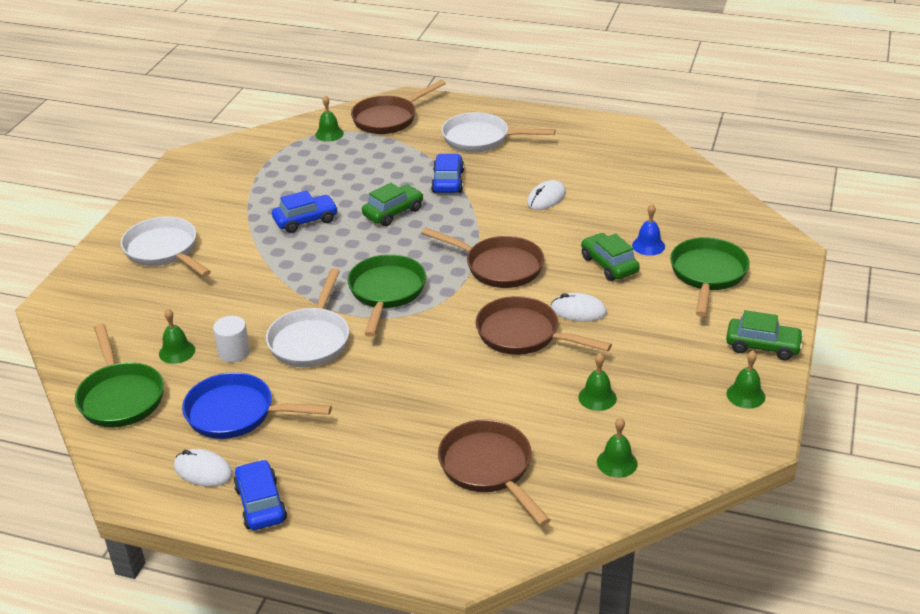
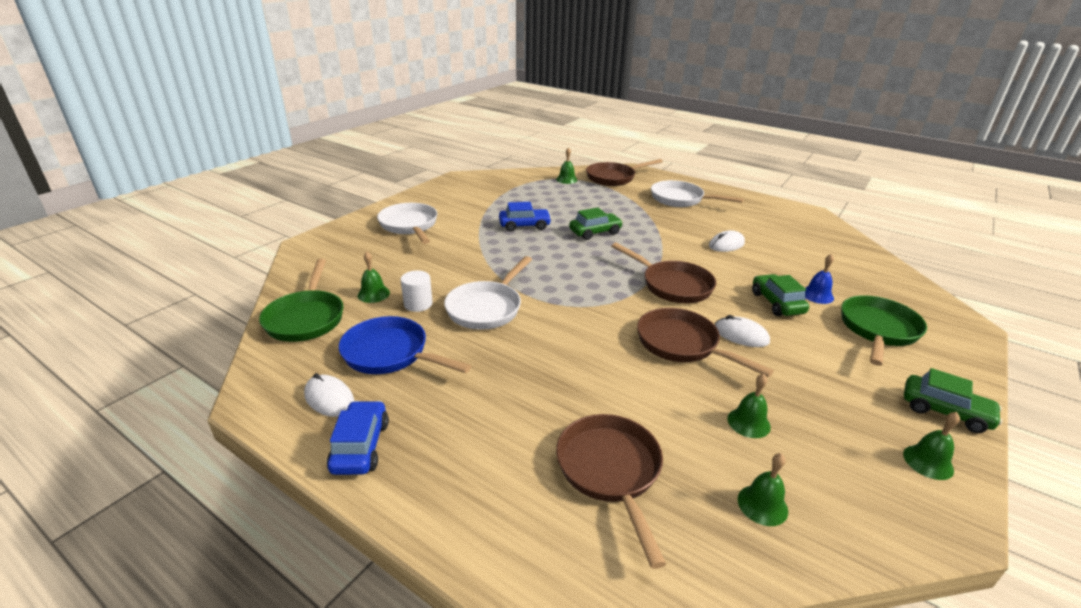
camera: 15 degrees right, 5 degrees down
green pan [348,254,426,337] -> none
blue car [431,154,464,193] -> none

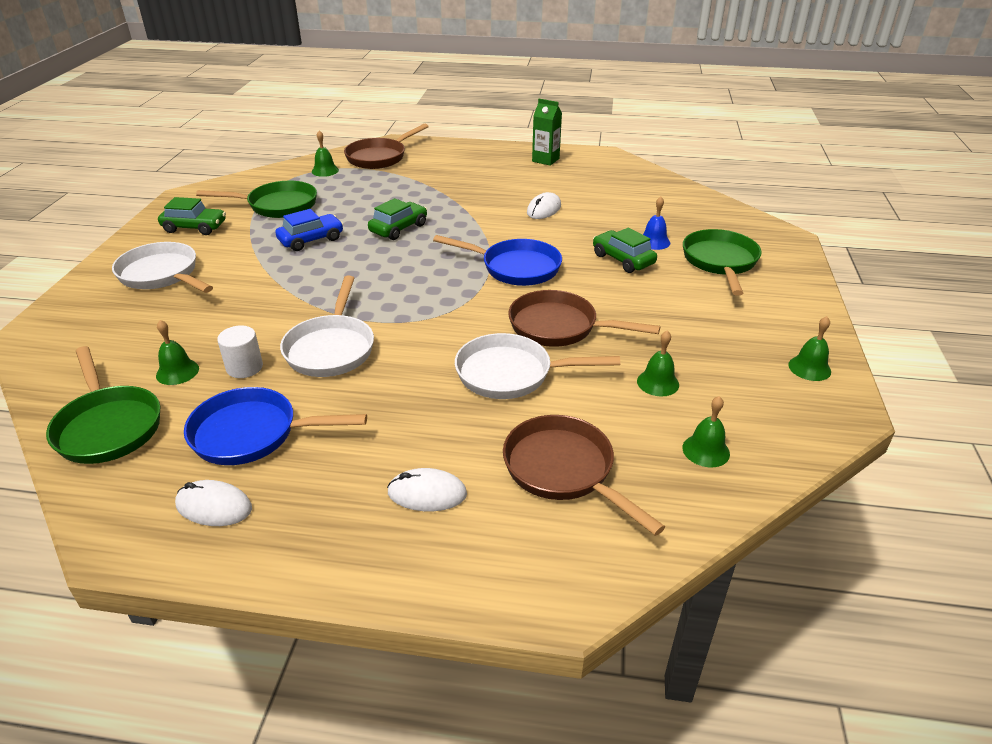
camera: 25 degrees left, 5 degrees up
blue car [327,401,389,475] -> none
brown pan [611,242,716,303] -> blue pan [433,235,562,286]
white pan [651,180,744,207] -> white pan moved to [455,333,620,399]
white mouse [714,315,770,347] -> white mouse moved to [387,468,467,511]
green car [904,368,1003,433] -> green car moved to [158,197,226,235]
none -> green pan [196,181,317,218]
none -> green carton [532,99,562,166]

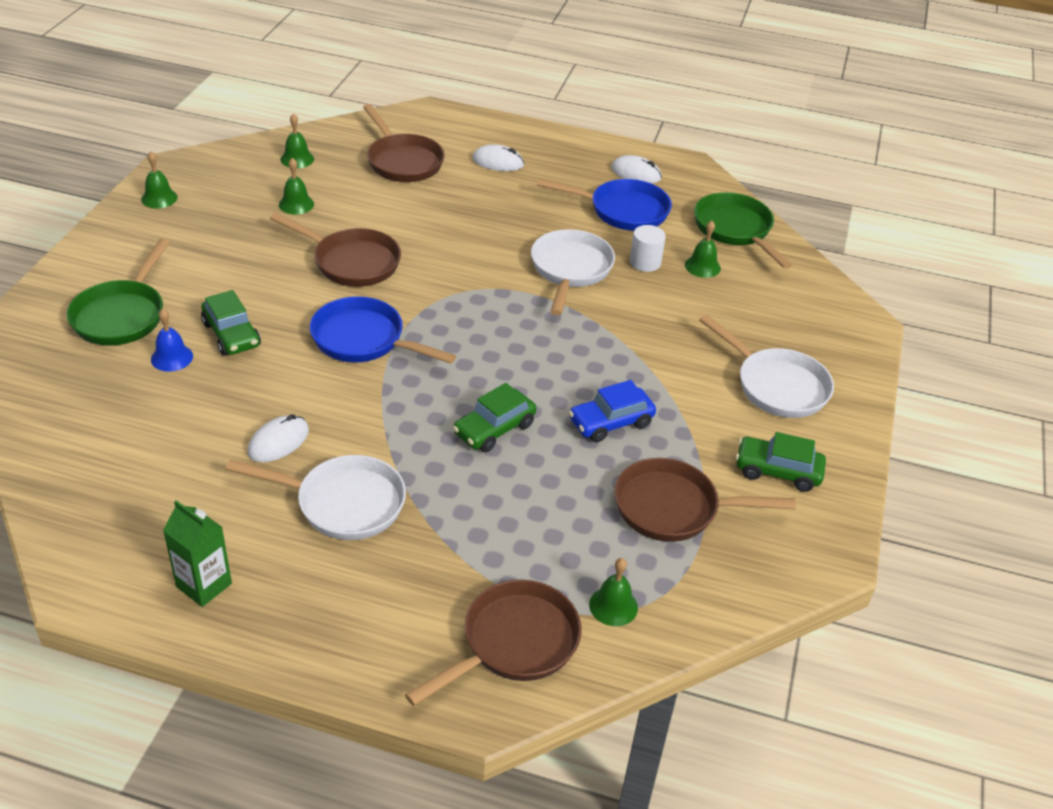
camera: 175 degrees left, 5 degrees up
green pan [196,181,317,218] -> brown pan [614,458,796,542]
white pan [455,333,620,399] -> white pan moved to [226,455,406,540]

